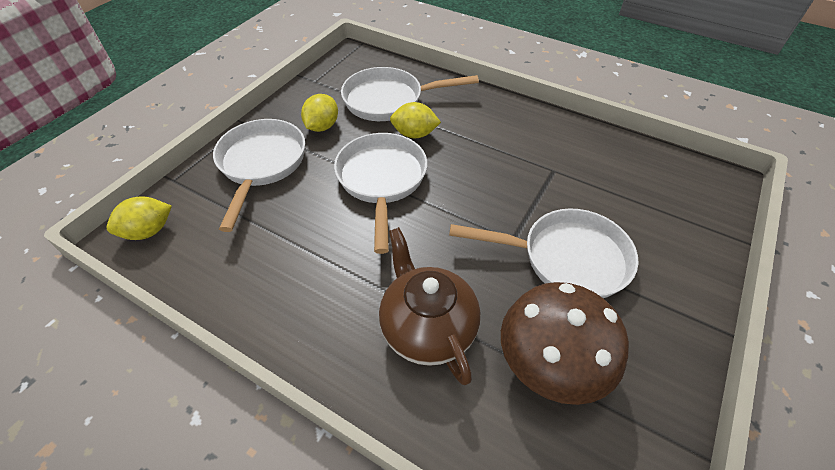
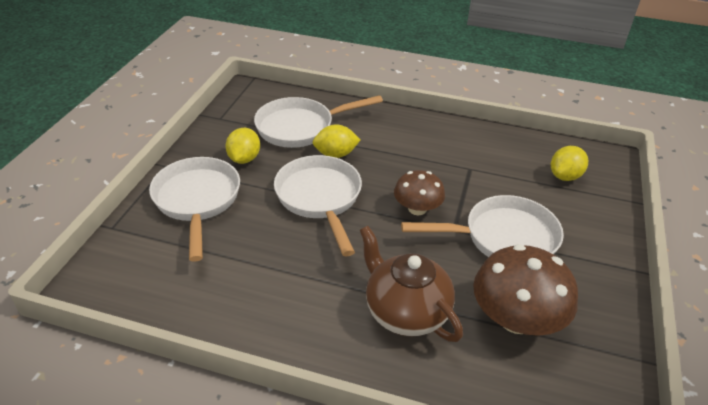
camera: 15 degrees left, 10 degrees down
yellow lemon [106,196,172,240] -> yellow lemon moved to [551,146,588,181]
none -> brown mushroom [394,170,445,215]

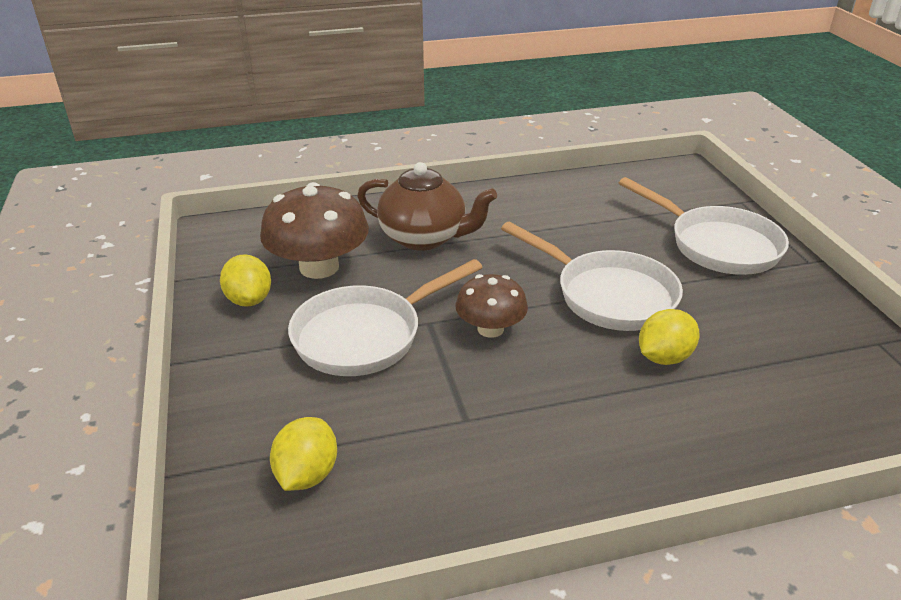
camera: 150 degrees right, 5 degrees down
yellow lemon [225,128,260,164] -> yellow lemon moved to [220,254,271,307]
white pan [254,95,383,148] -> none

